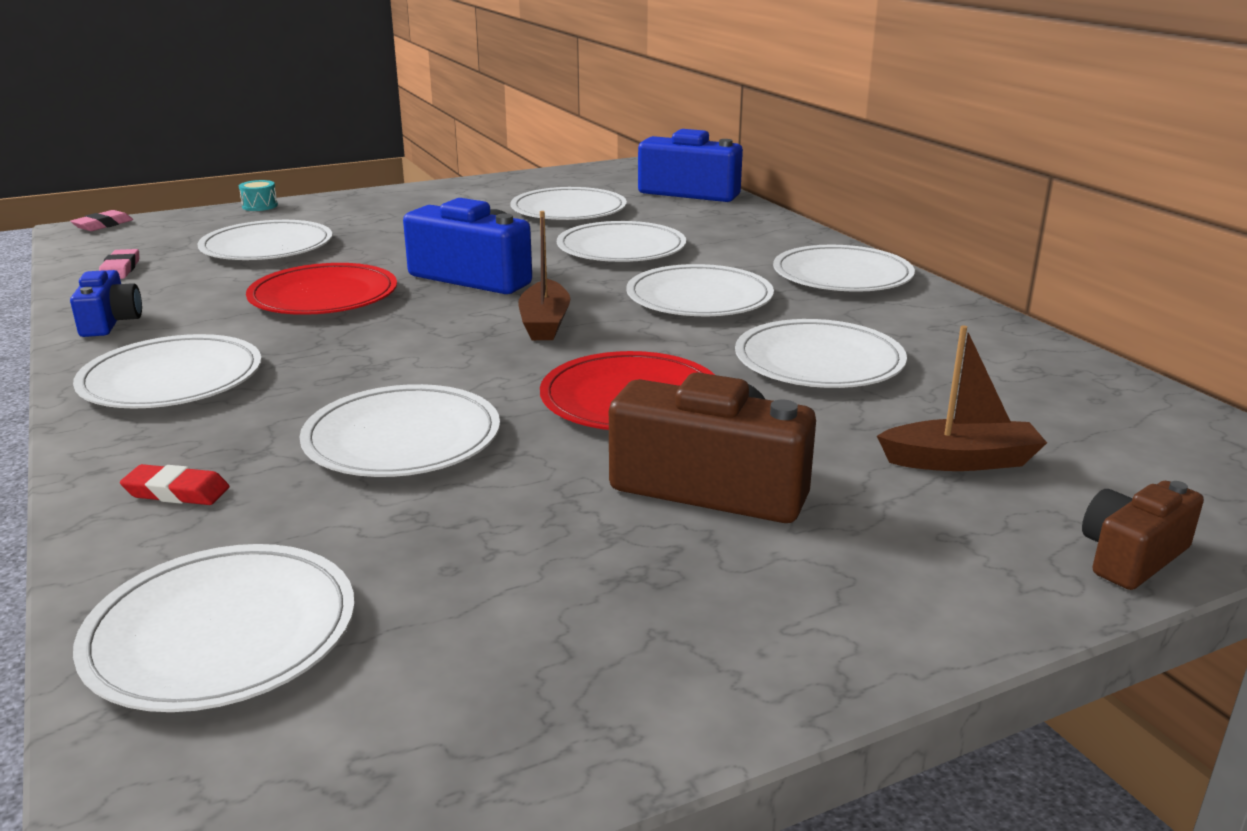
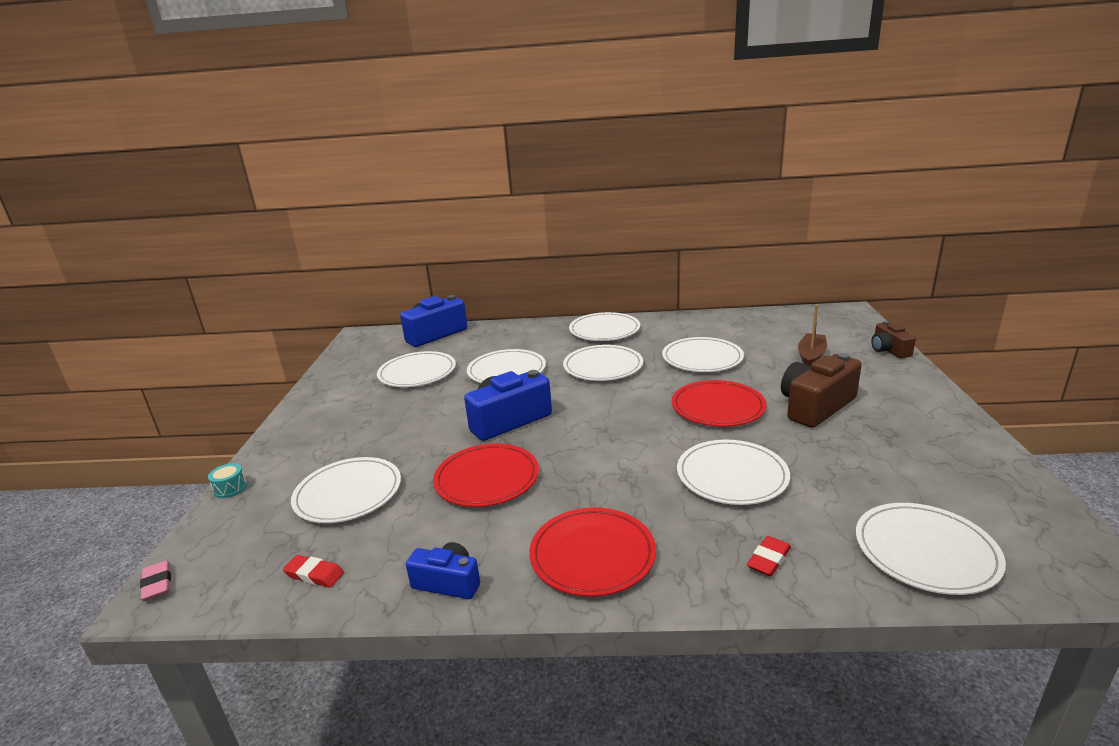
camera: 60 degrees left, 0 degrees up
white plate [73,334,262,409] -> red plate [529,508,656,597]
pink eraser [99,249,139,279] -> red eraser [283,555,344,588]
brown boat [518,211,570,340] -> none

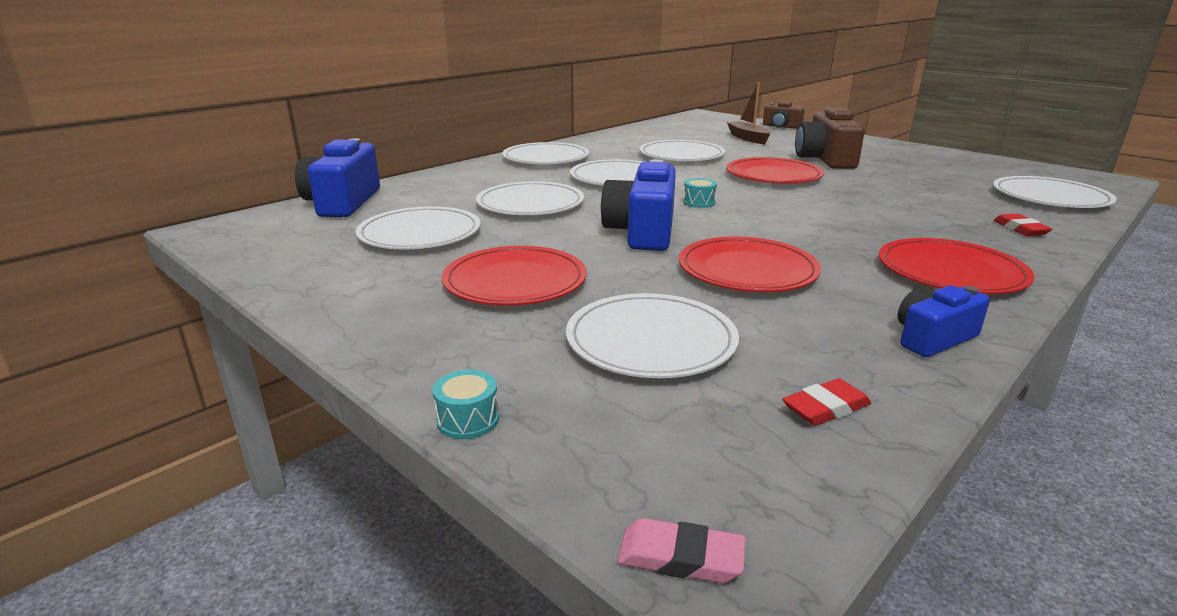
camera: 50 degrees left, 0 degrees up
white plate [677,440,790,505] -> none
none -> red plate [442,246,587,306]
none -> turquoise drum [683,178,717,208]

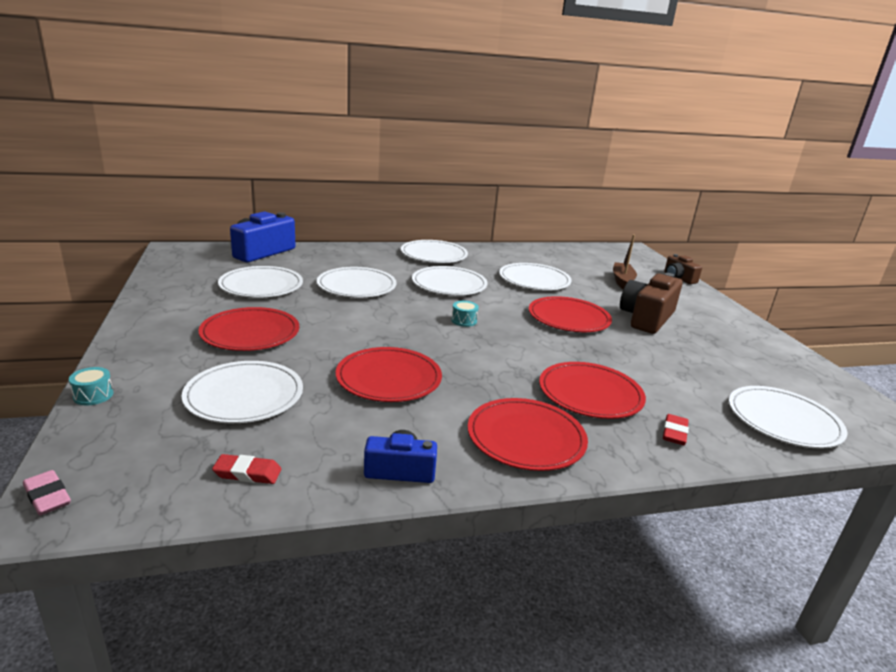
camera: 30 degrees right, 0 degrees up
blue camera [601,159,676,251] -> none
none -> red plate [539,362,646,419]

